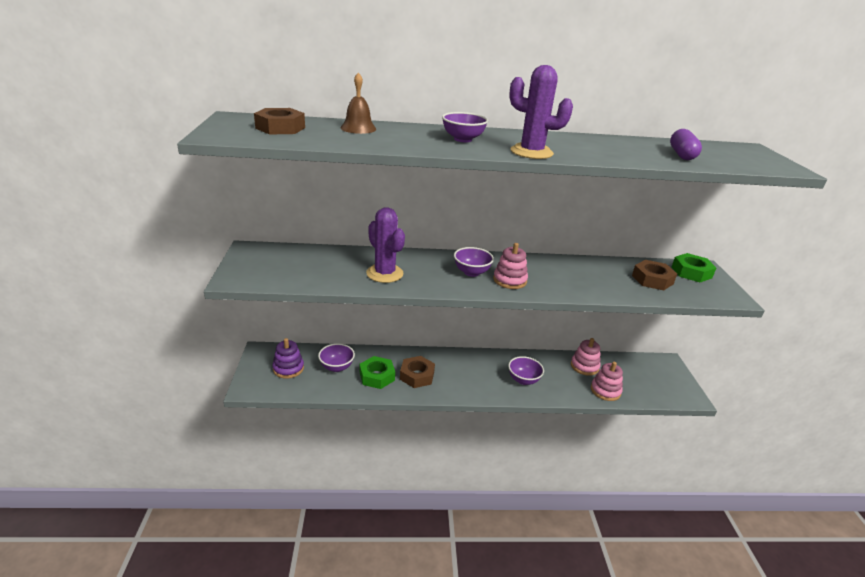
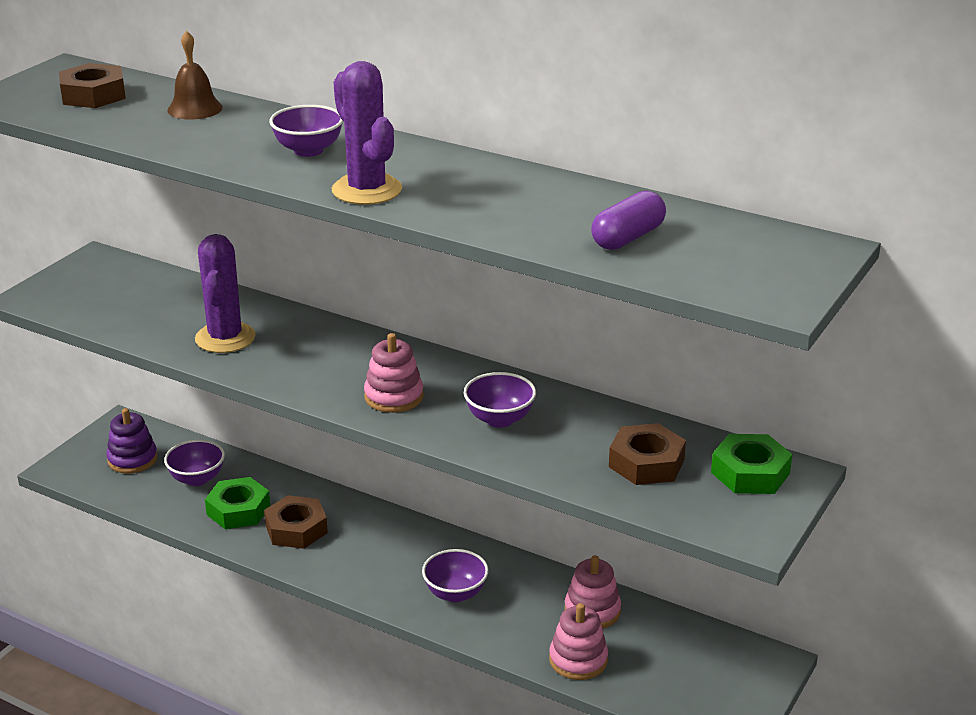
camera: 35 degrees right, 0 degrees up
purple bowl [454,247,494,277] -> purple bowl moved to [464,372,536,428]

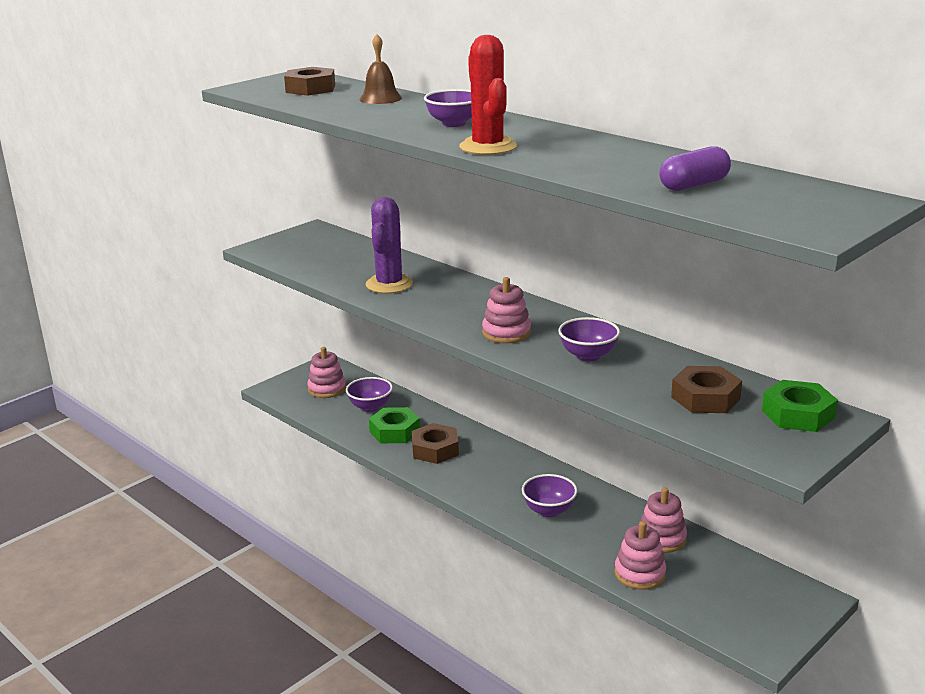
camera: 15 degrees right, 5 degrees down
purple stacking toy [106,408,158,474] -> pink stacking toy [307,347,346,398]
purple cactus [332,61,402,205] -> red cactus [459,35,517,155]

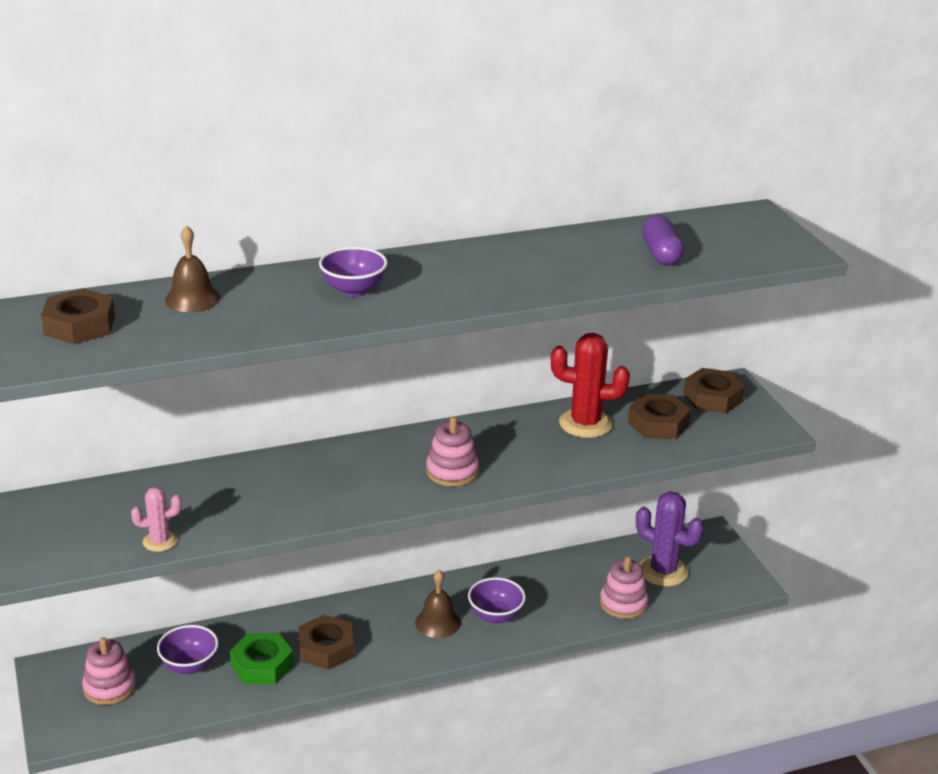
camera: 65 degrees left, 5 degrees up
purple cactus [366,197,413,294] -> purple cactus moved to [636,492,704,586]
red cactus [459,35,517,155] -> red cactus moved to [551,333,630,438]
purple bowl [558,317,620,361] -> none
pink stacking toy [640,488,687,553] -> none
green nut [762,380,838,432] -> brown nut [683,368,745,413]
none -> pink cactus [131,487,182,552]
none -> brown bell [415,570,461,638]

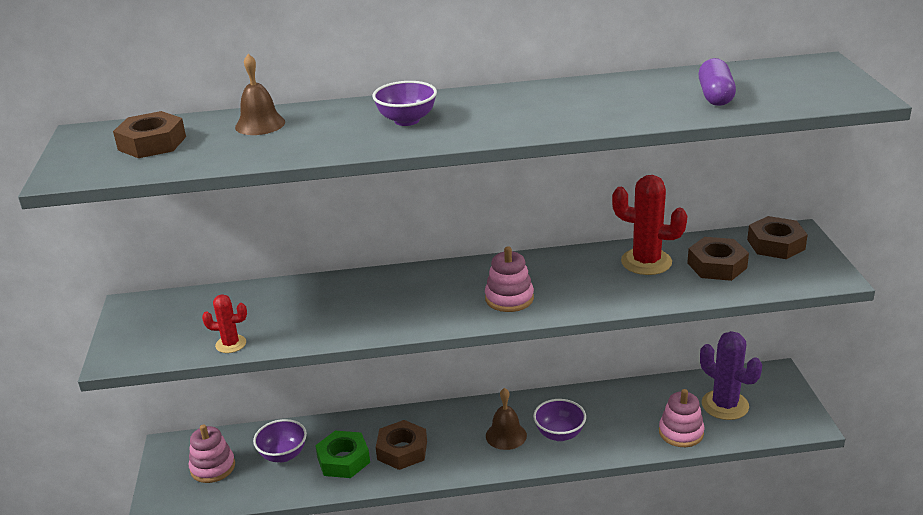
camera: 15 degrees right, 0 degrees up
pink cactus [131,487,182,552] -> red cactus [202,294,247,353]

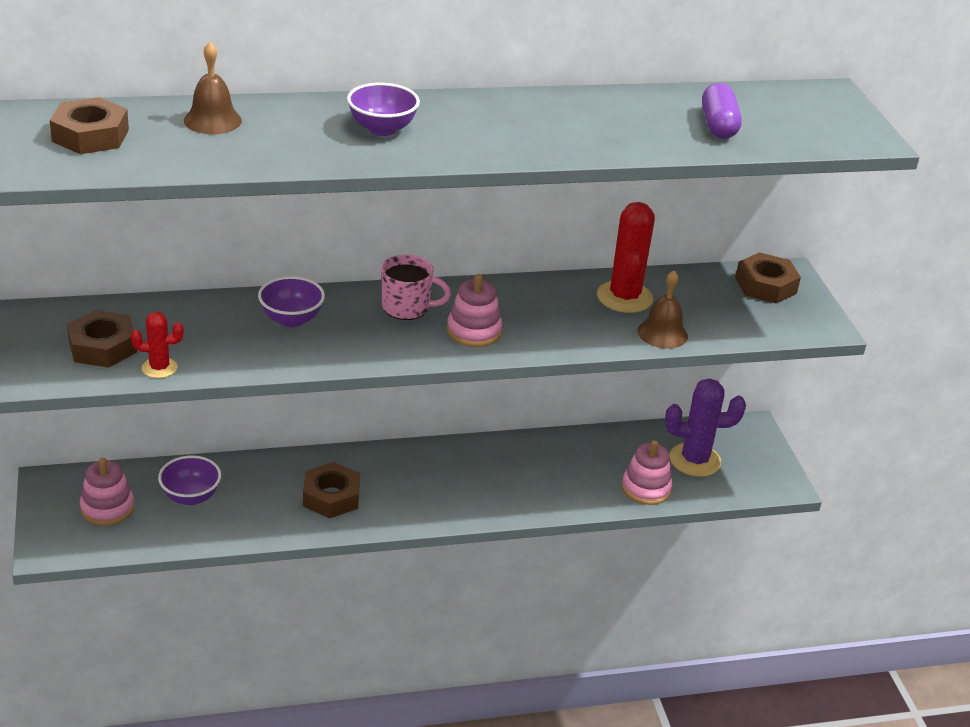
camera: 10 degrees left, 5 degrees up
green nut [315,431,370,478] -> none
brown bell [486,388,527,450] -> brown bell moved to [637,270,688,349]
purple bowl [533,399,586,441] -> purple bowl moved to [258,276,325,327]
red cactus [612,175,688,275] -> red cactus turned 75 degrees clockwise [597,202,655,313]
brown nut [687,237,749,281] -> brown nut moved to [67,310,137,368]
purple cactus [700,331,762,420] -> purple cactus turned 45 degrees counterclockwise [665,378,746,477]
none -> pink mug [381,255,451,320]

